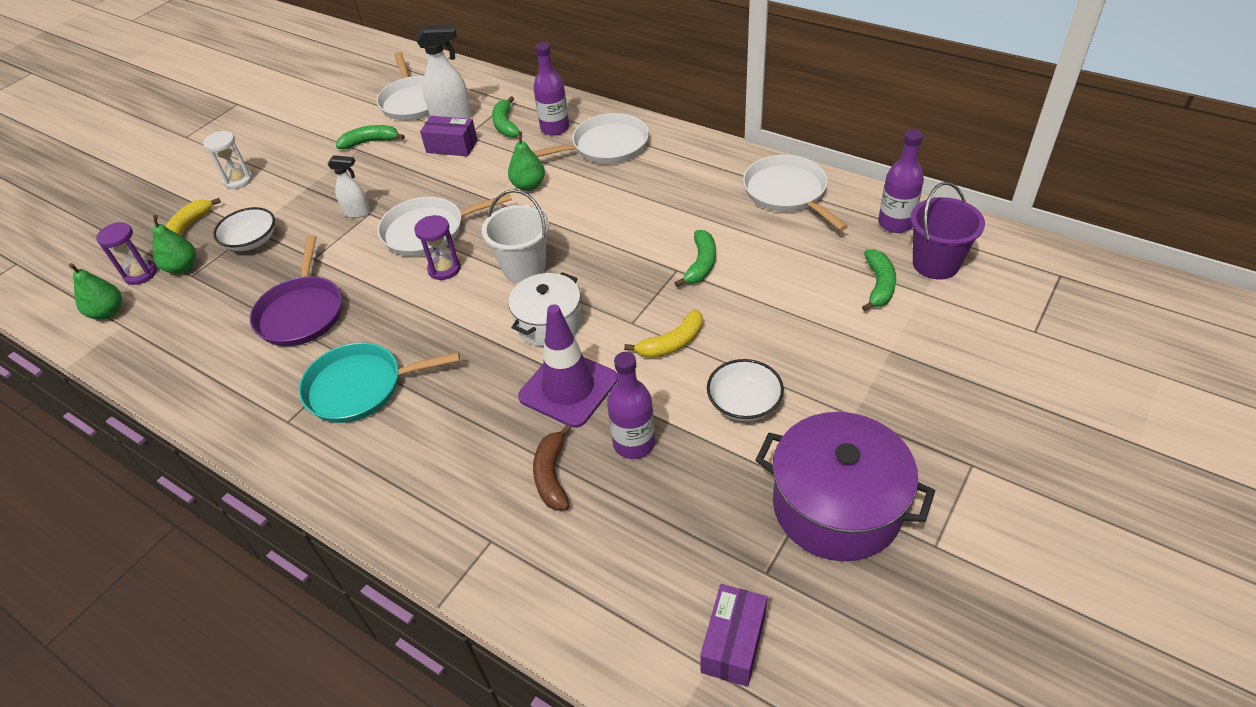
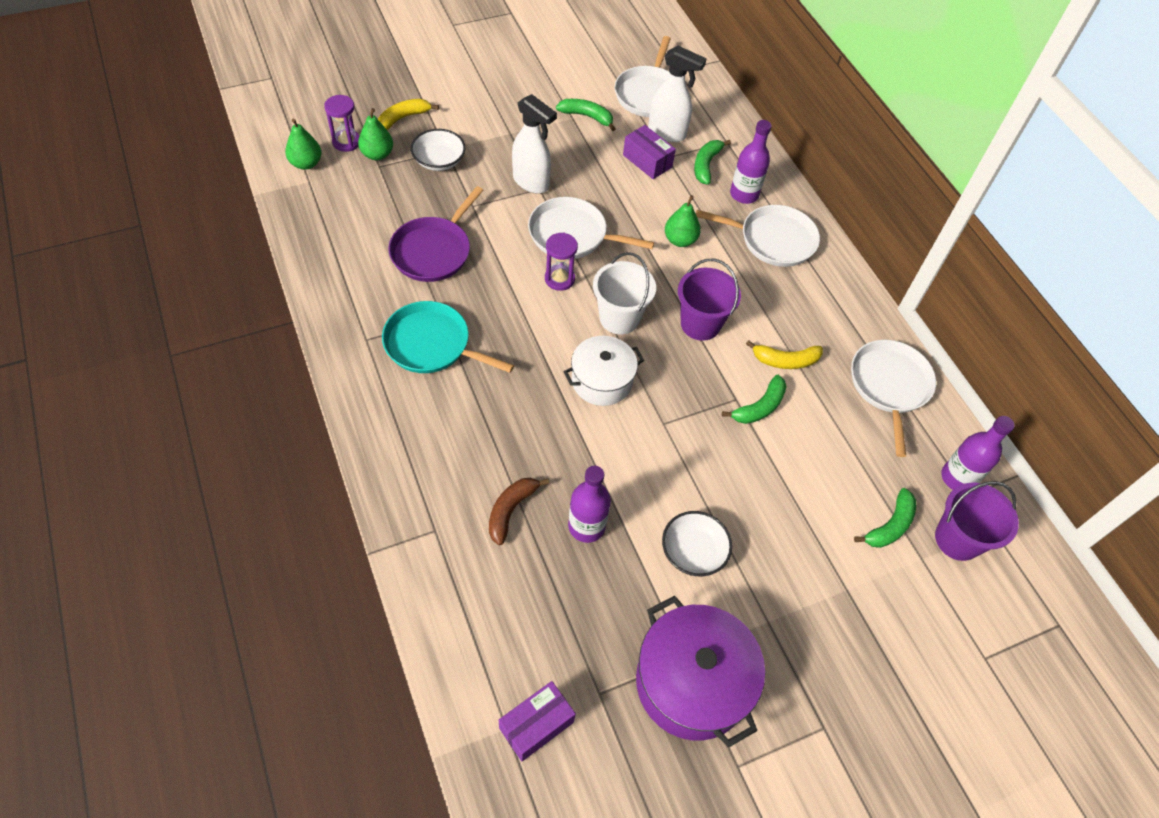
camera: 25 degrees right, 10 degrees up
white hourglass [203,131,253,189] -> none
white spray bottle [327,155,370,218] -> white spray bottle [512,94,557,194], size x1.64
purple traffic cone [518,304,618,428] -> none
yellow banana [624,309,703,358] -> yellow banana moved to [746,340,823,369]
none -> purple bucket [678,259,741,341]

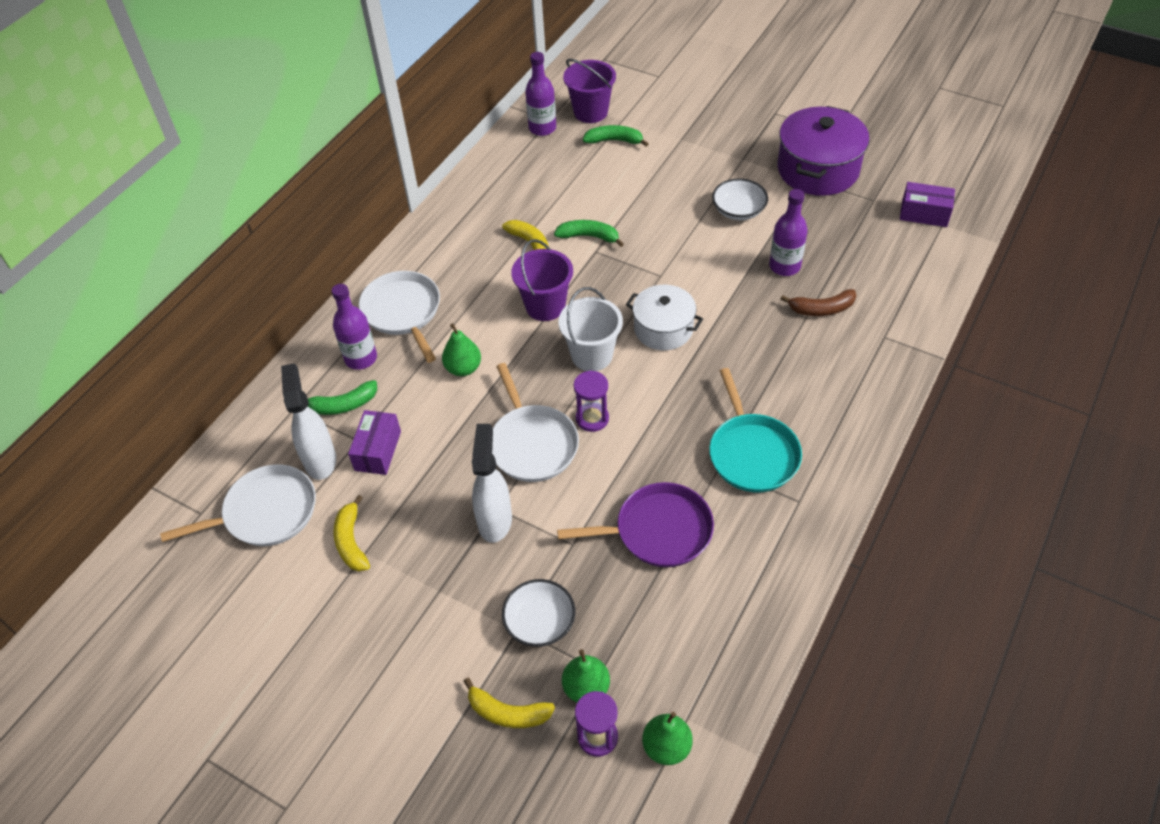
camera: 120 degrees left, 5 degrees down
green banana [556,99,615,131] -> yellow banana [333,495,370,572]
white pan [851,340,936,457] -> none

